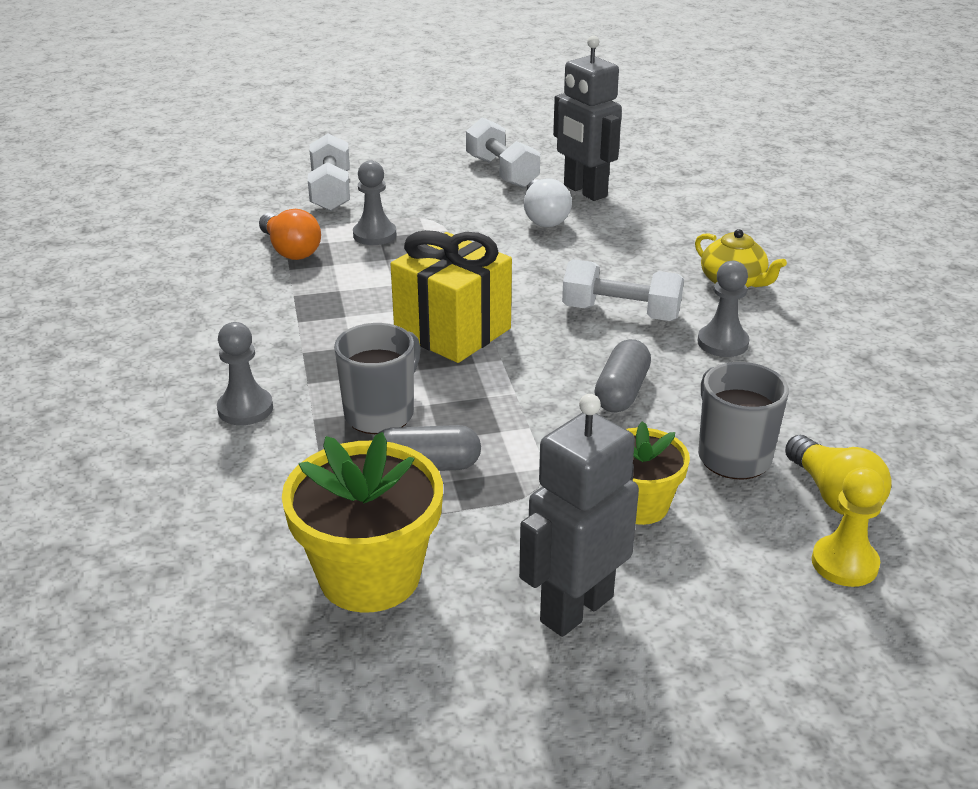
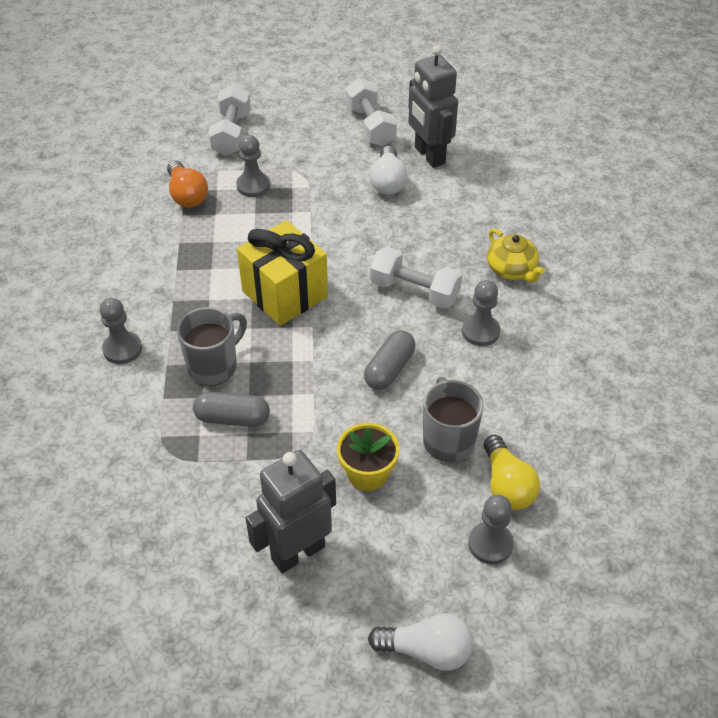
camera: 10 degrees right, 15 degrees up
yellow flower pot [282,432,443,613] -> none
yellow pawn [812,467,885,587] -> grey pawn [468,495,514,564]
none -> white light bulb [368,613,473,671]

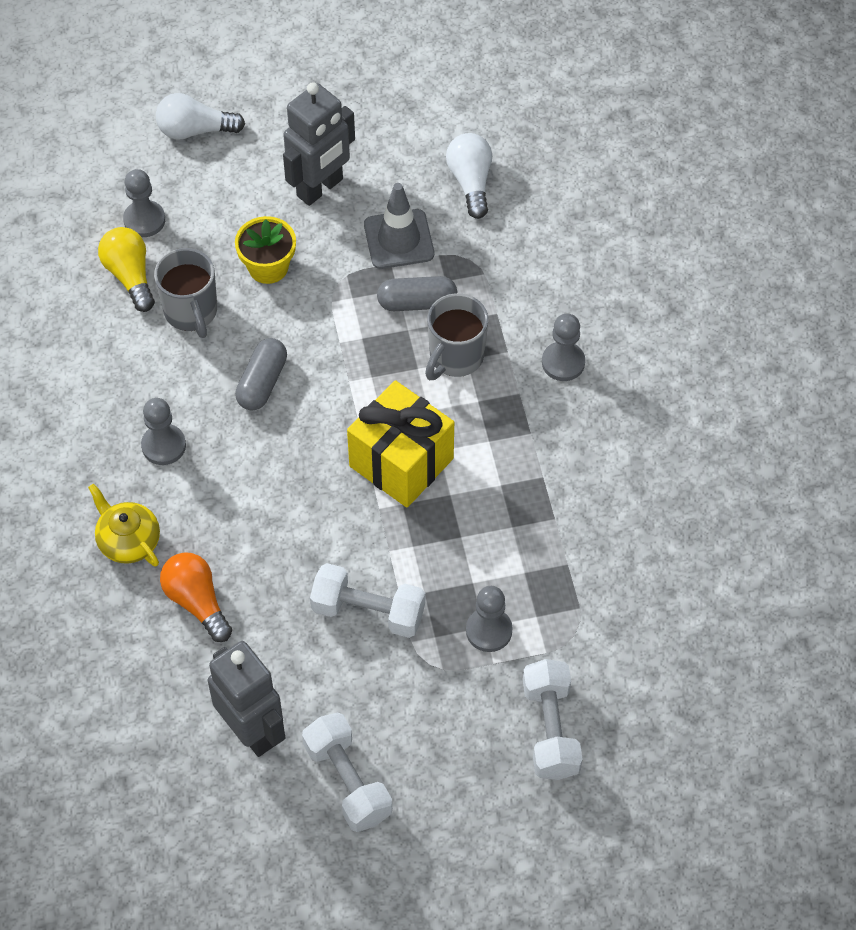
camera: 170 degrees right, 10 degrees up
orange light bulb [167,160,208,208] -> orange light bulb moved to [160,552,232,642]
white light bulb [369,146,407,195] -> white light bulb moved to [446,133,492,219]
white dumbbell [370,247,462,309] -> white dumbbell moved to [310,563,425,638]
none -> grey traffic cone [364,183,434,269]

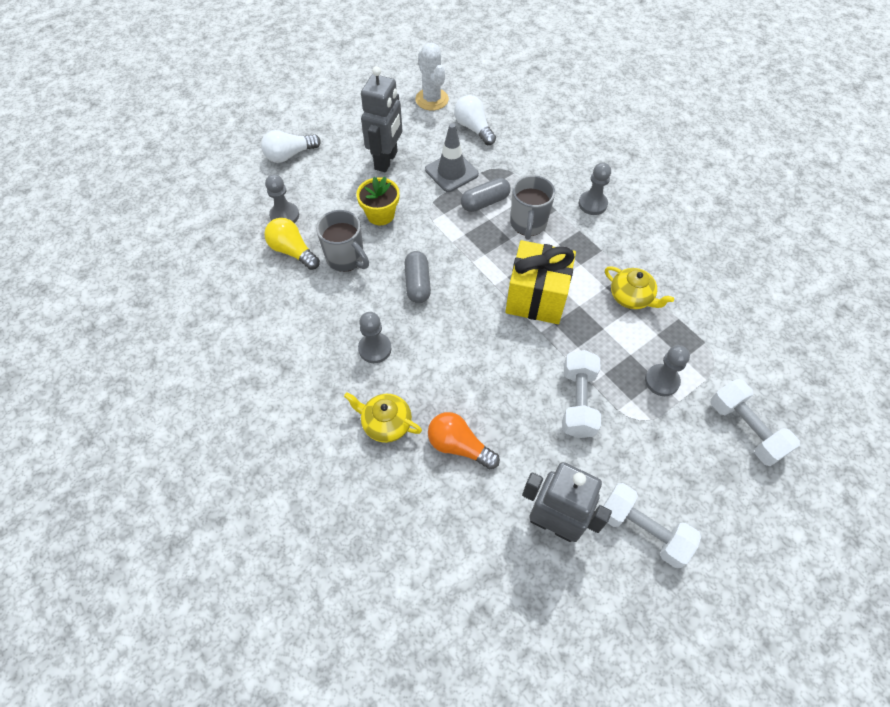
camera: 25 degrees left, 0 degrees up
white dumbbell [310,563,425,638] -> white dumbbell turned 75 degrees counterclockwise [562,350,601,438]
none -> white cactus [415,43,449,111]
none -> yellow teapot [605,266,674,309]

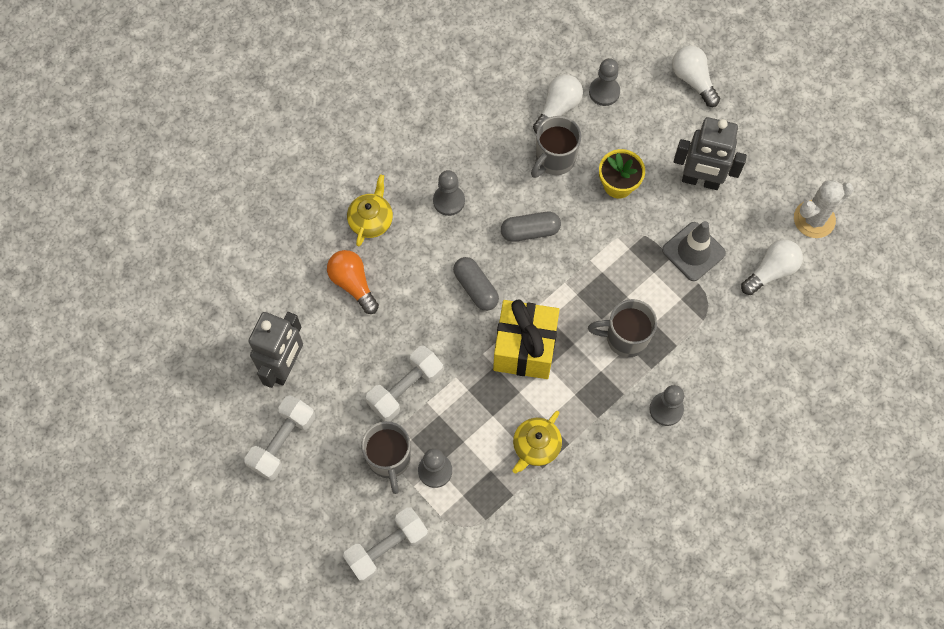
camera: 85 degrees right, 10 degrees up
yellow light bulb [264,218,320,270] -> white light bulb [533,74,583,134]
orange light bulb [428,412,500,469] -> orange light bulb turned 60 degrees counterclockwise [327,250,379,314]
grey capsule [461,178,511,212] -> grey capsule moved to [453,257,499,311]
white dumbbell [562,350,601,438] -> white dumbbell turned 45 degrees counterclockwise [366,346,443,422]
none -> grey mug [361,421,411,494]

